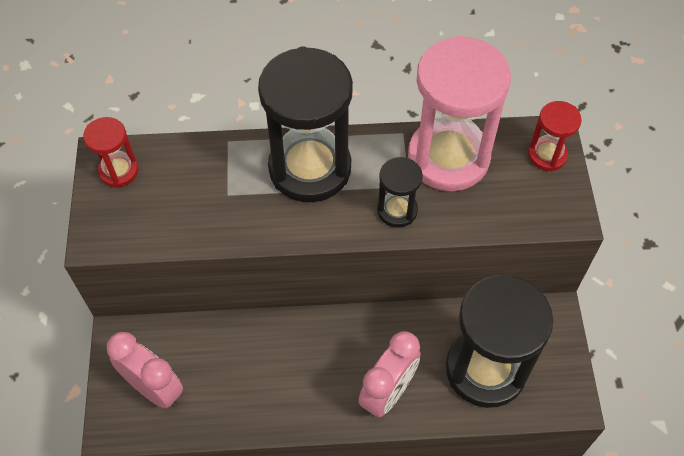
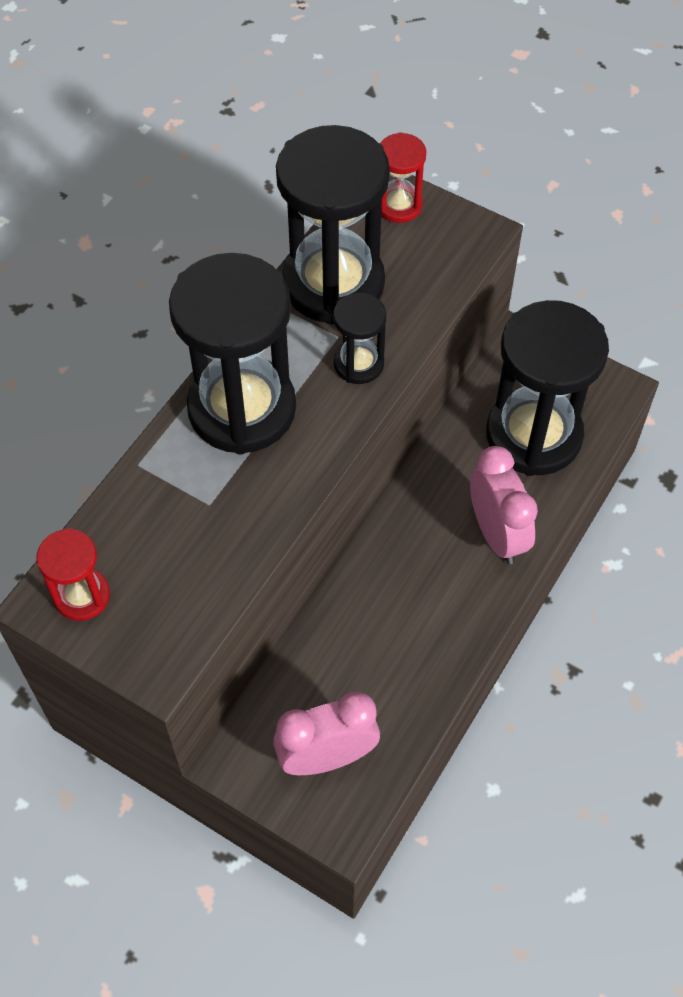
camera: 55 degrees left, 0 degrees up
pink hourglass [408,36,511,191] -> black hourglass [276,125,390,324]

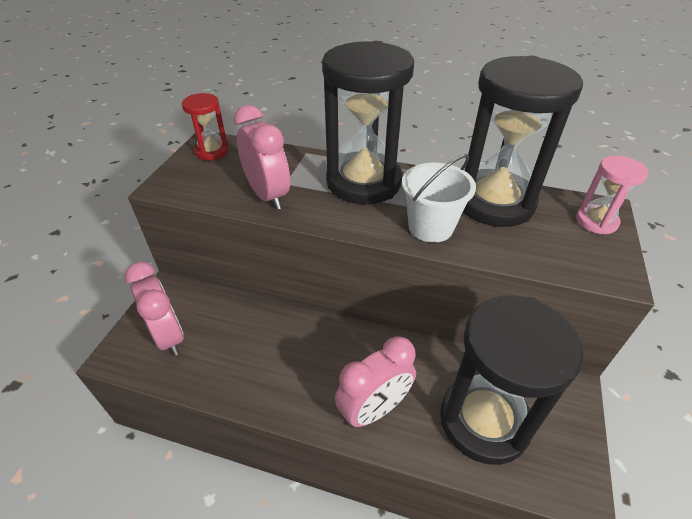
camera: 75 degrees right, 15 degrees down
black hourglass [333,293,386,384] -> white bucket [402,154,476,243]
red hourglass [380,132,426,223] -> pink hourglass [576,156,648,235]
none -> pink clock [234,105,290,210]

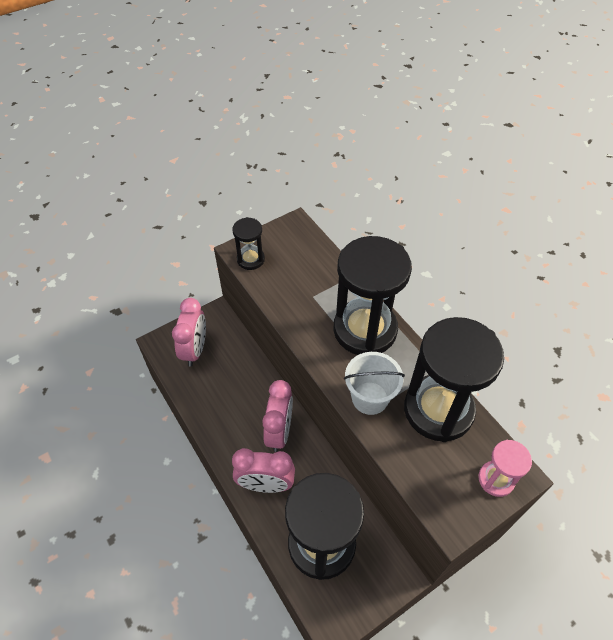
camera: 40 degrees right, 10 degrees up
red hourglass [182,93,229,161] -> none
pink clock [234,105,290,210] -> pink clock moved to [262,380,293,452]
none -> black hourglass [232,217,265,270]

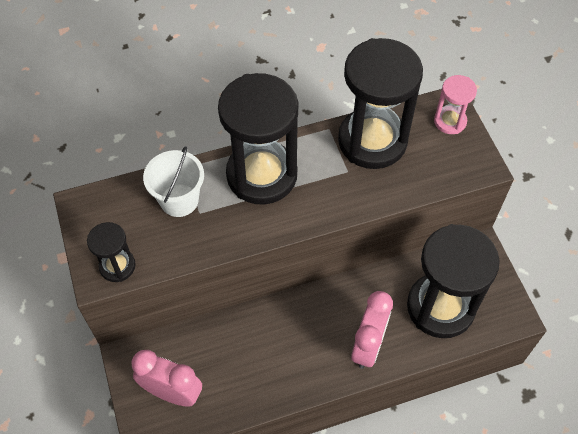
camera: 75 degrees left, 5 degrees up
pink clock [262,380,293,452] -> none
white bucket [344,352,405,415] -> white bucket moved to [143,146,204,217]

